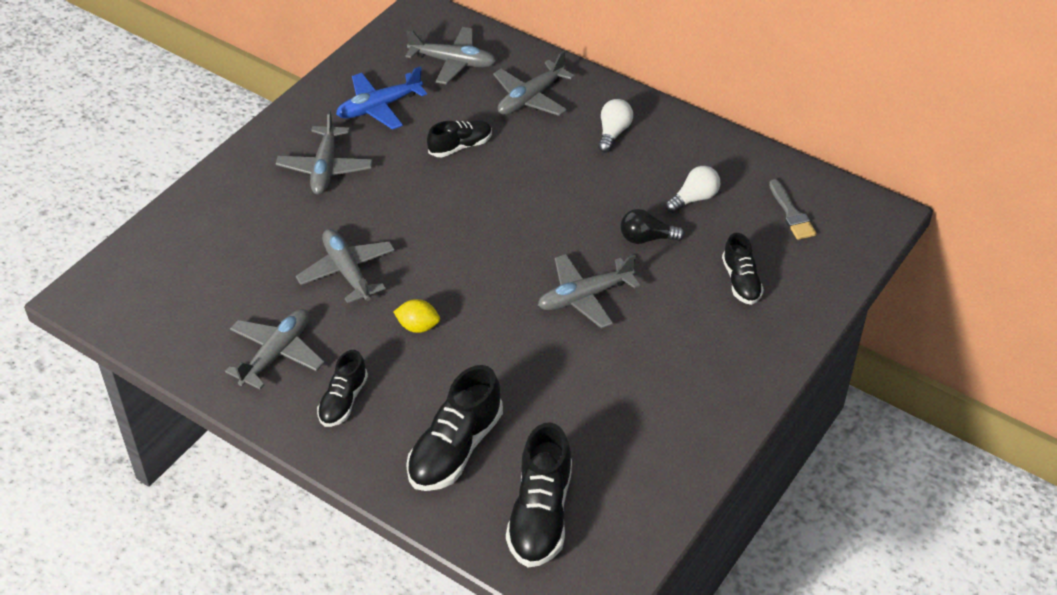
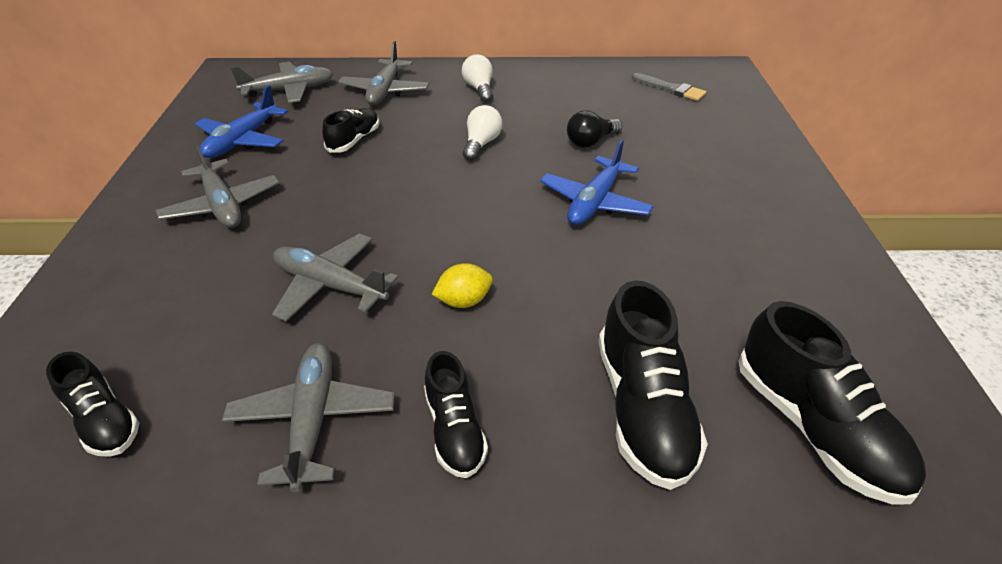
camera: 35 degrees left, 5 degrees down
grey plane [538,254,640,328] -> blue plane [540,139,654,225]
white light bulb [666,166,720,213] -> white light bulb moved to [463,105,502,161]
black shoe [722,233,764,305] -> black shoe moved to [46,352,139,457]

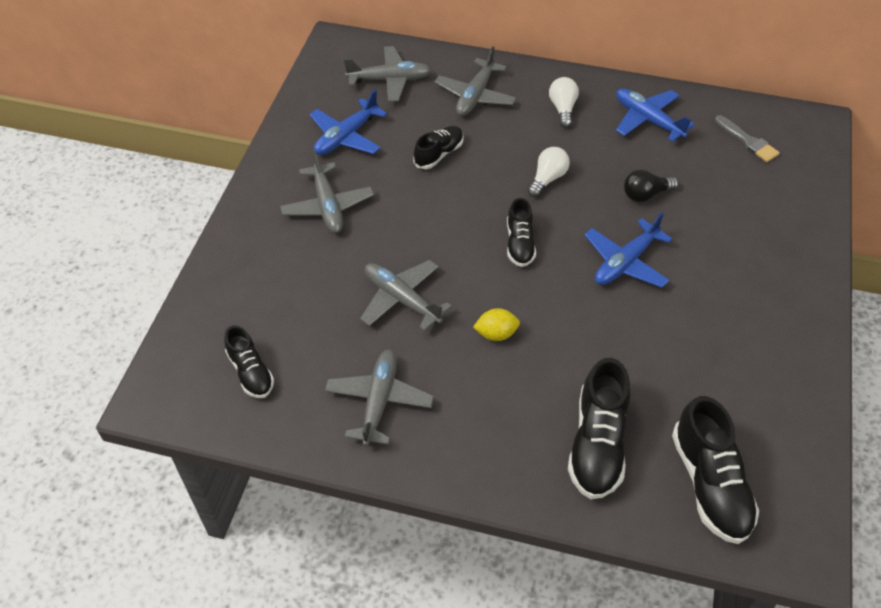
camera: 15 degrees right, 10 degrees up
black shoe [424,351,488,478] -> black shoe moved to [507,198,536,267]
none -> blue plane [616,88,695,142]

